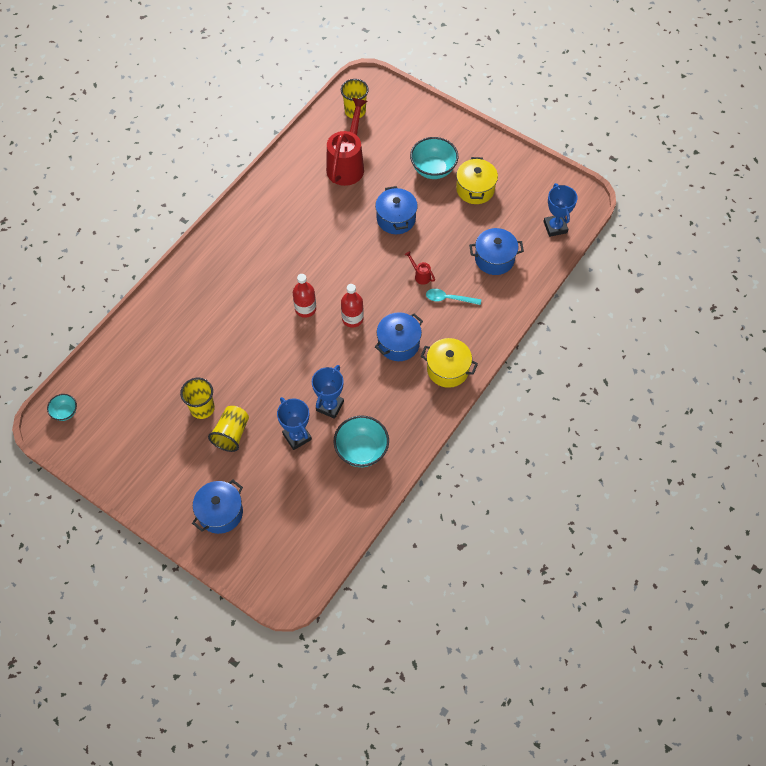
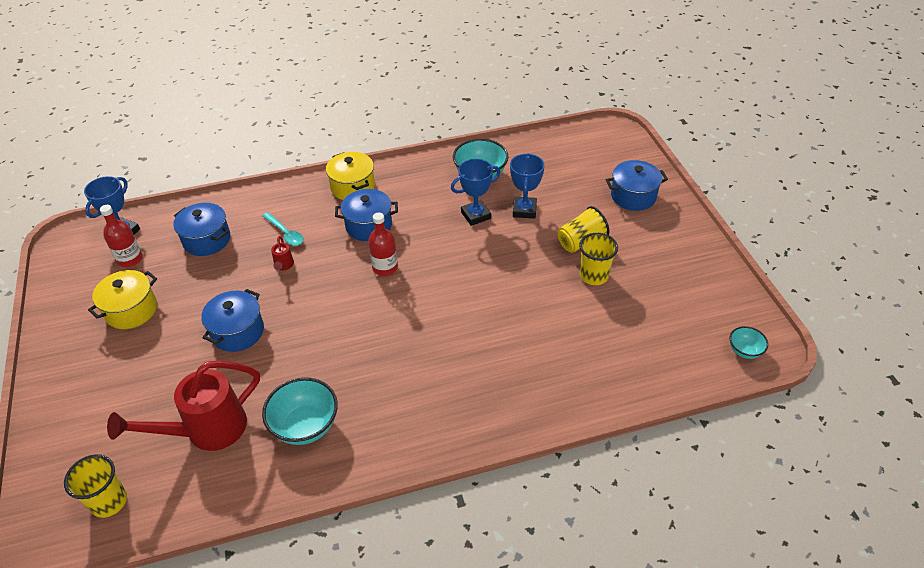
camera: 140 degrees left, 15 degrees down
red bottle [293,274,316,318] -> red bottle moved to [100,205,143,267]
turquoise bowl [410,137,458,179] -> turquoise bowl moved to [262,377,338,445]

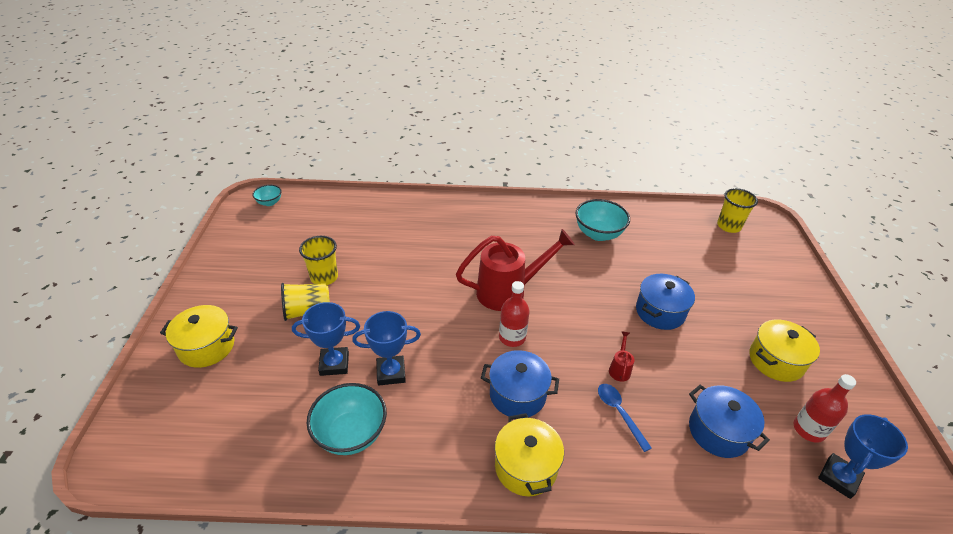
camera: 165 degrees left, 5 degrees down
red watering can [107,361,260,451] -> red watering can moved to [456,229,575,311]
turquoise spoon [262,212,303,246] -> blue spoon [598,384,652,452]
blue trophy [510,153,545,219] -> blue trophy turned 60 degrees clockwise [292,302,360,376]
blue pot [606,160,668,211] -> yellow pot [160,305,238,368]

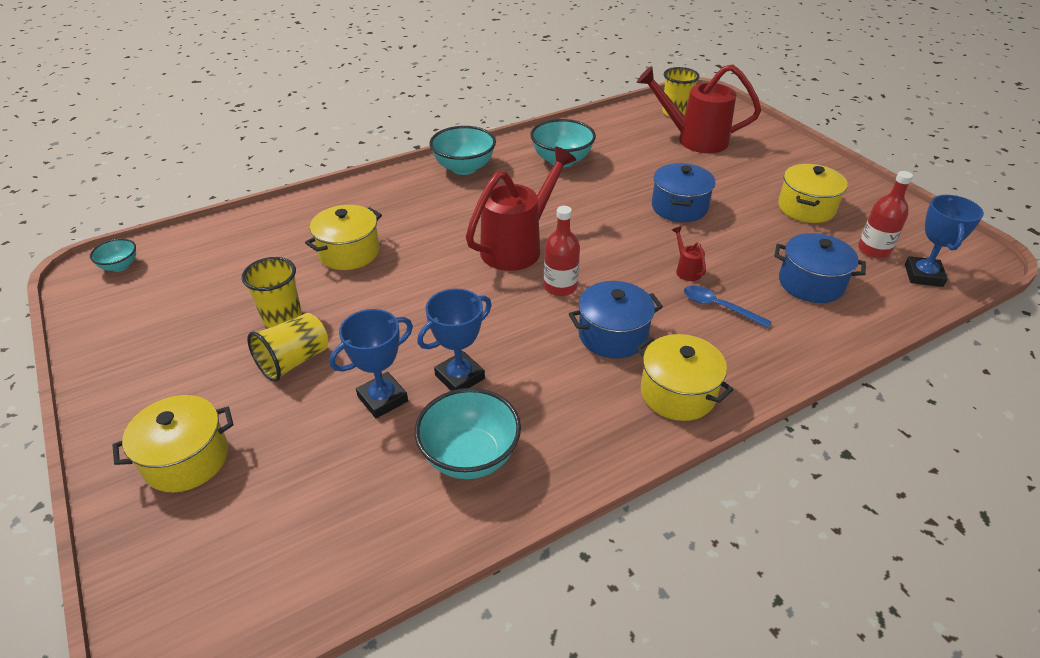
camera: 30 degrees left, 0 degrees up
none -> yellow pot [305,205,382,270]
none -> turquoise bowl [429,126,496,175]
none -> red watering can [637,64,761,153]

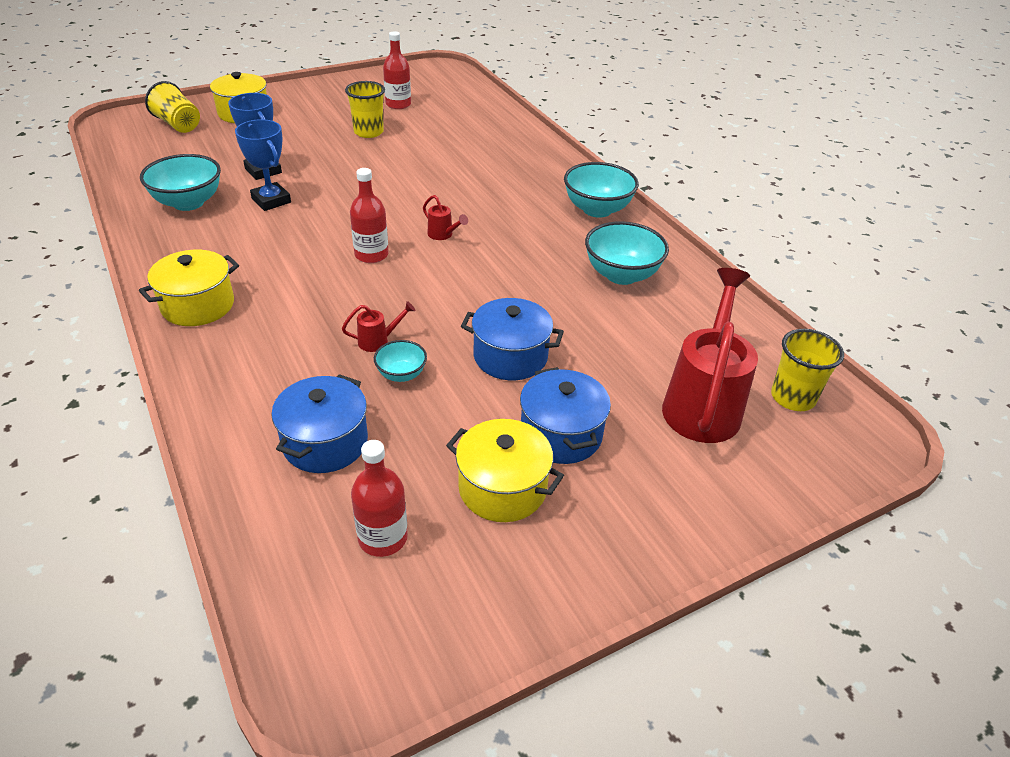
camera: 90 degrees right, 0 degrees up
turquoise bowl [90,239,136,272] -> turquoise bowl moved to [374,340,427,382]
yellow cup [247,313,328,382] -> yellow cup moved to [145,81,200,133]
yellow pot [305,205,382,270] -> none
red watering can [466,146,576,271] -> red watering can [423,195,468,240], size x0.41
blue pot [569,281,663,358] -> blue pot moved to [520,367,611,464]
blue spoon [684,286,772,328] -> none
blue trophy [905,195,984,287] -> none
none -> red bottle [383,31,411,109]

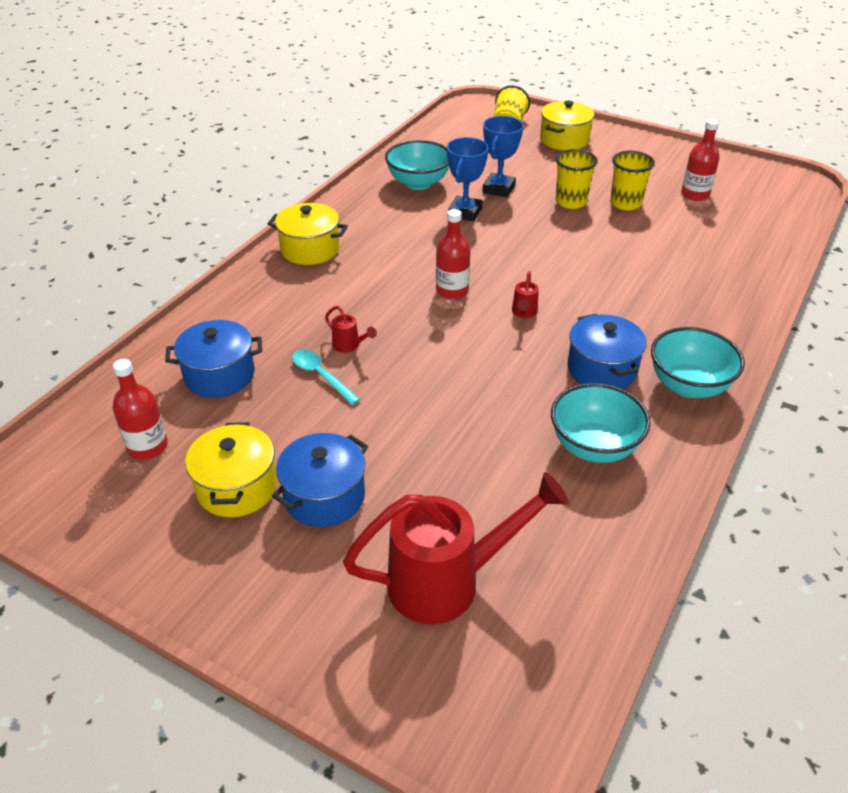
camera: 60 degrees right, 0 degrees up
turquoise bowl [374,340,427,382] -> turquoise spoon [292,350,360,405]
blue pot [461,298,564,380] -> blue pot moved to [567,314,646,389]
yellow cup [771,329,844,411] -> yellow cup moved to [556,149,598,209]

